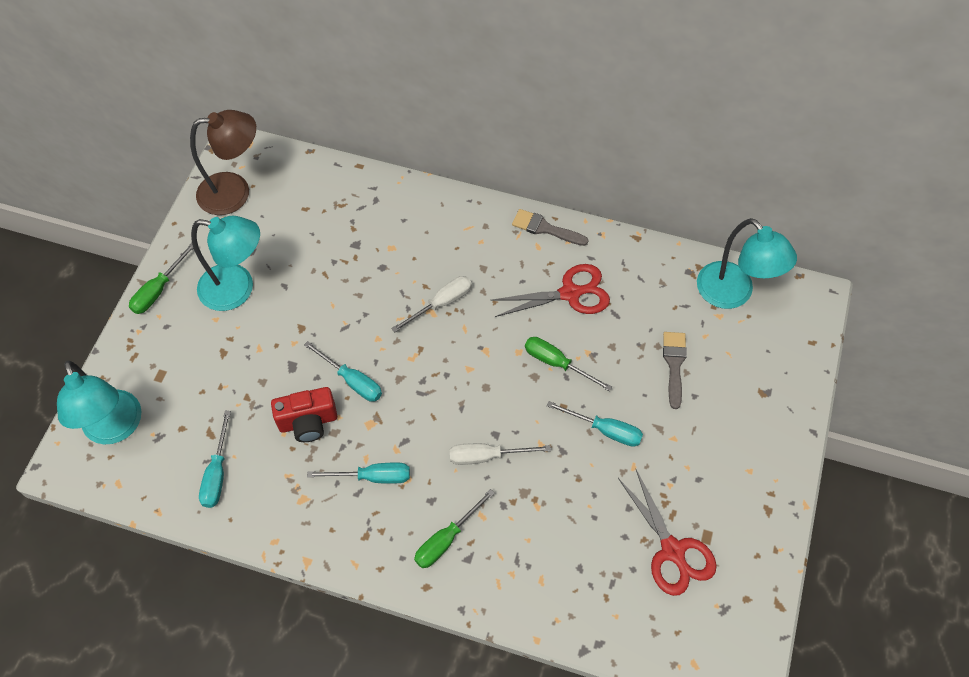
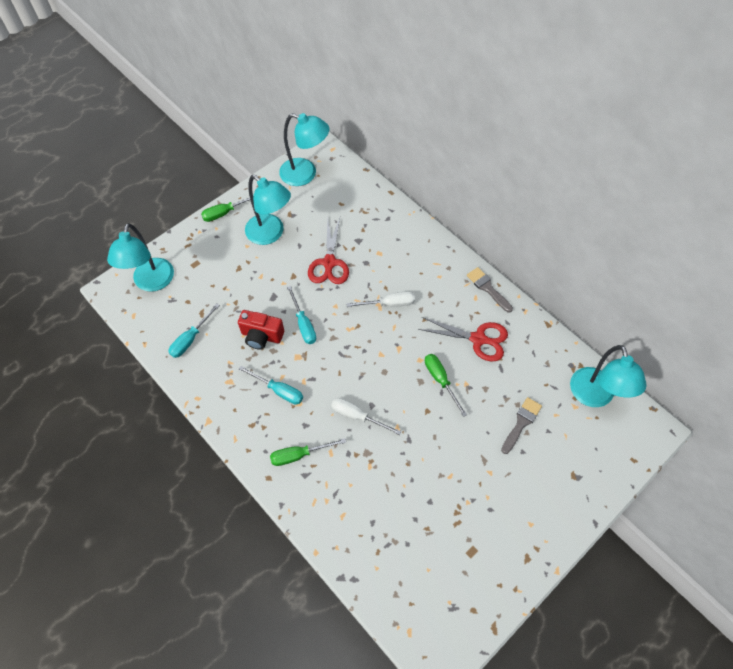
camera: 30 degrees right, 0 degrees up
brown lamp [190,110,256,215] -> turquoise lamp [279,113,330,186]
turquoise screwdriver [547,401,643,447] -> none
red scissors [618,470,717,596] -> red scissors moved to [308,218,349,284]

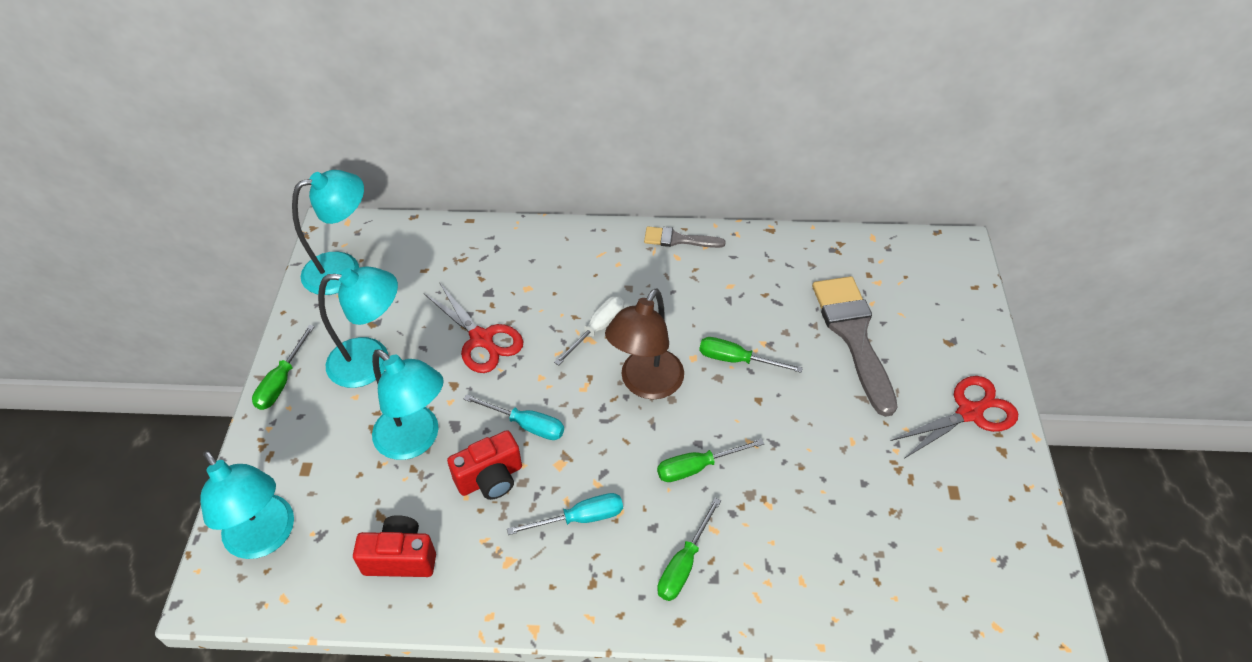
camera: 45 degrees left, 10 degrees down
turquoise screwdriver [169,304,220,358] -> red camera [353,515,436,577]
white screwdriver [331,398,401,435] -> green screwdriver [657,439,764,482]
red scissors [418,317,508,362] -> red scissors moved to [890,376,1018,459]
grey brush [501,397,542,454] -> grey brush [812,276,898,417], size x1.91
turquoise lamp [570,345,647,407] -> turquoise lamp moved to [372,349,444,460]
none -> brown lamp [605,289,684,399]

